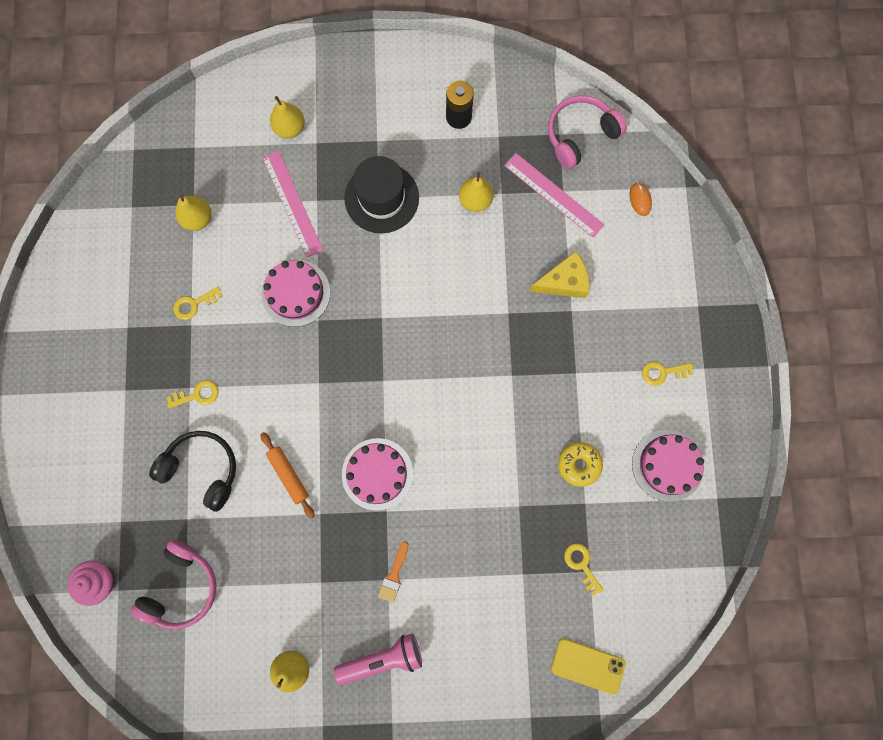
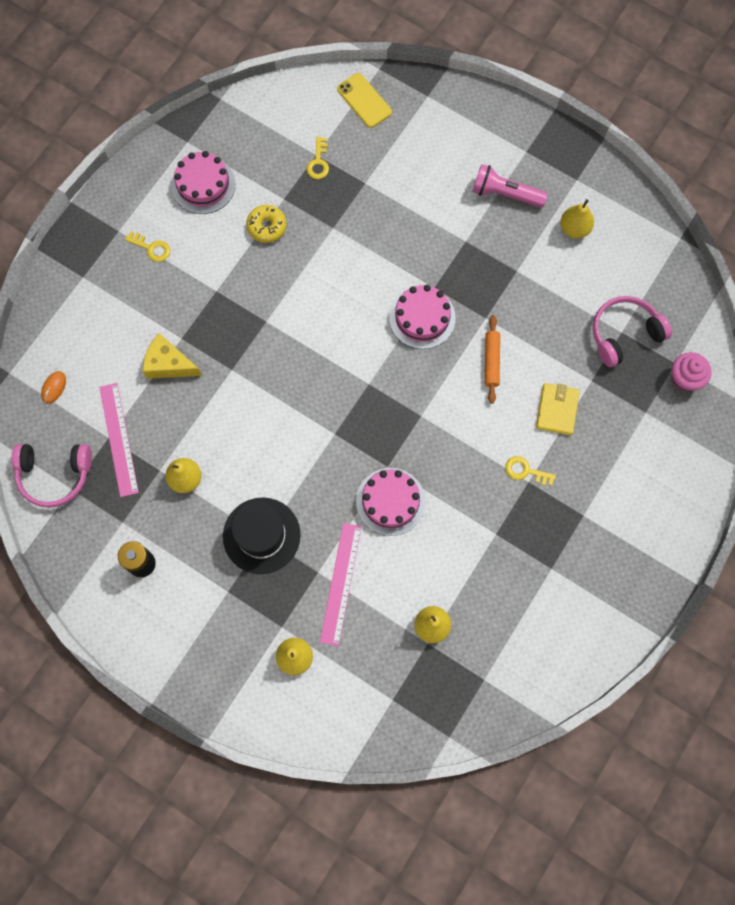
camera: 145 degrees left, 5 degrees down
black headphones [149,431,236,512] -> yellow wallet [536,383,580,435]
yellow key [173,287,223,320] -> none
orange brush [378,541,408,603] -> none

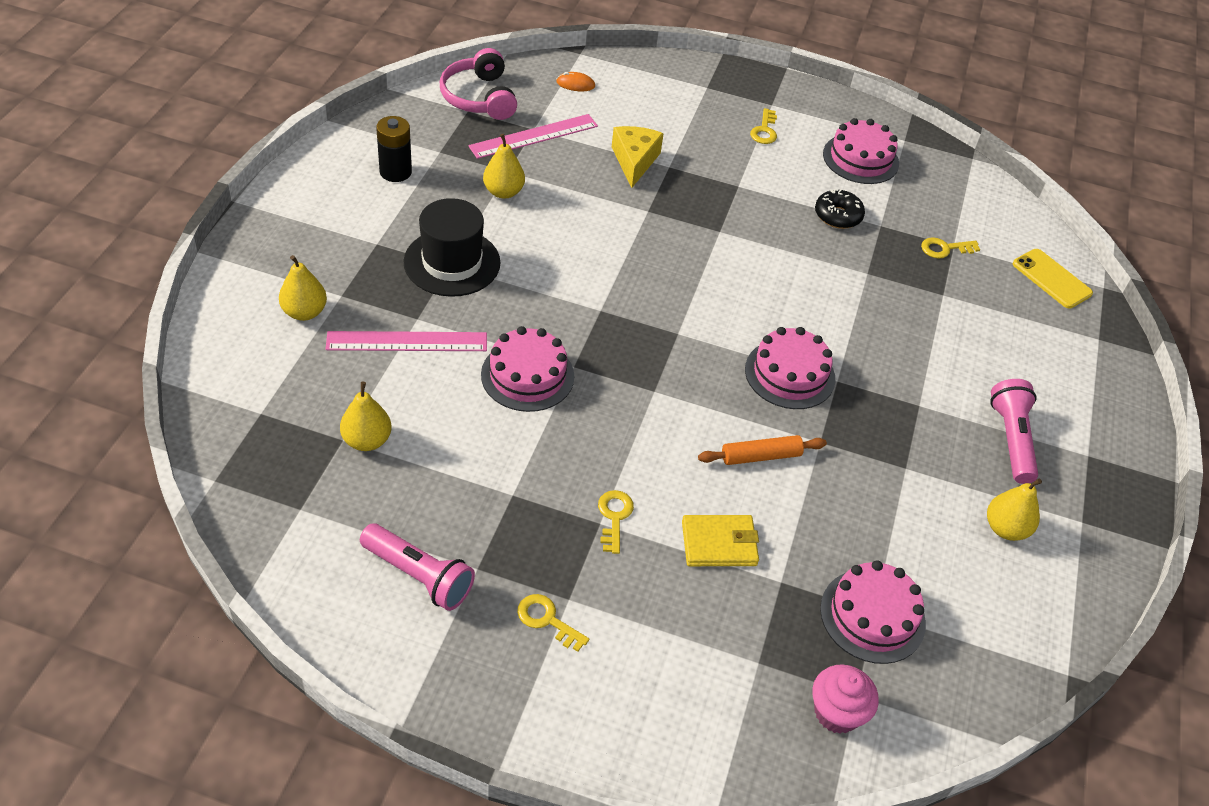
camera: 70 degrees right, 25 degrees down
yellow donut [246,205,287,243] -> black donut [815,189,865,229]
yellow phone [337,73,392,128] -> yellow phone turned 75 degrees counterclockwise [1013,249,1093,308]
pink headphones [593,296,672,367] -> pink cake [820,560,926,664]
none -> pink flashlight [360,524,475,611]
none -> yellow key [517,594,589,652]

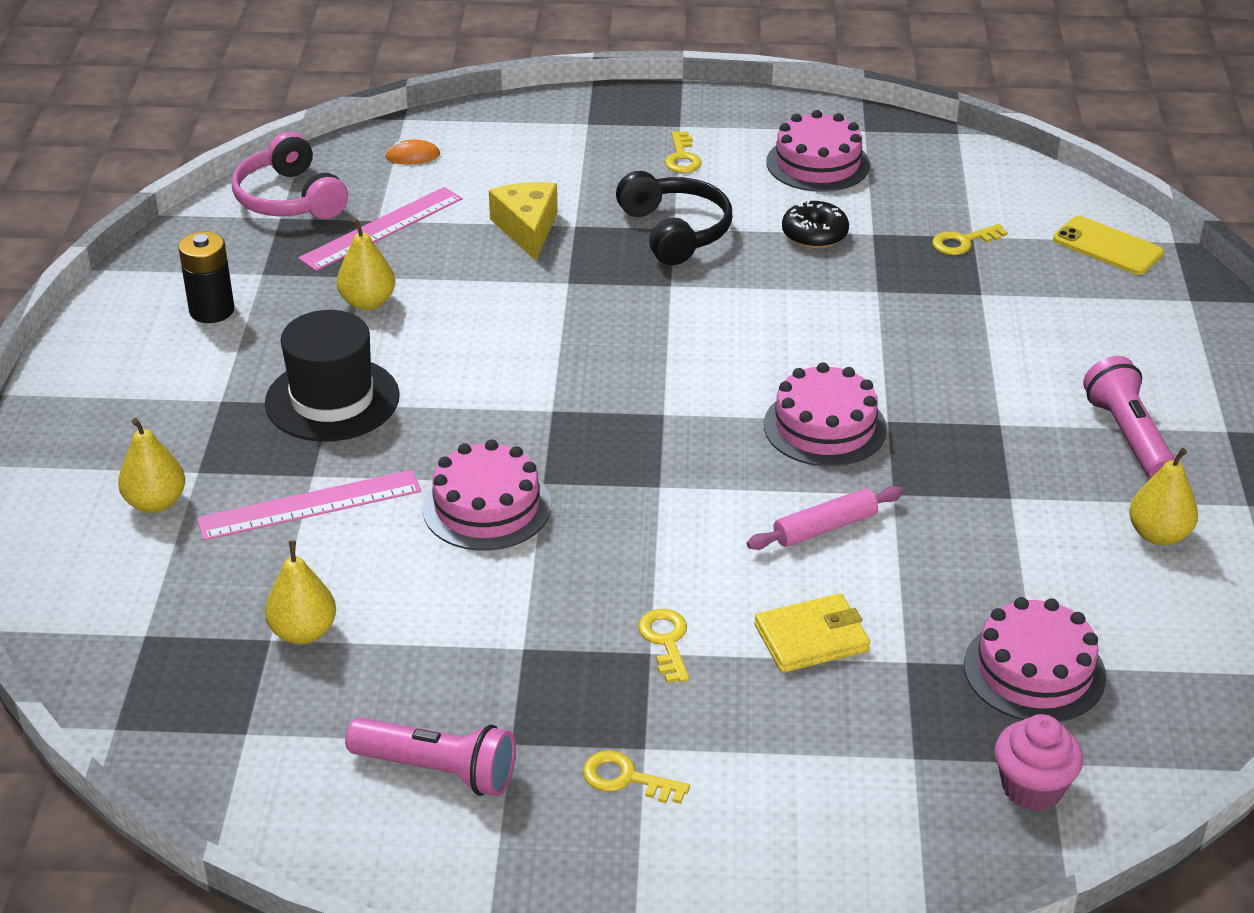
camera: 10 degrees left, 10 degrees down
orange rolling pin [698,435,827,465] -> pink rolling pin [747,486,903,550]
none -> black headphones [616,171,732,265]

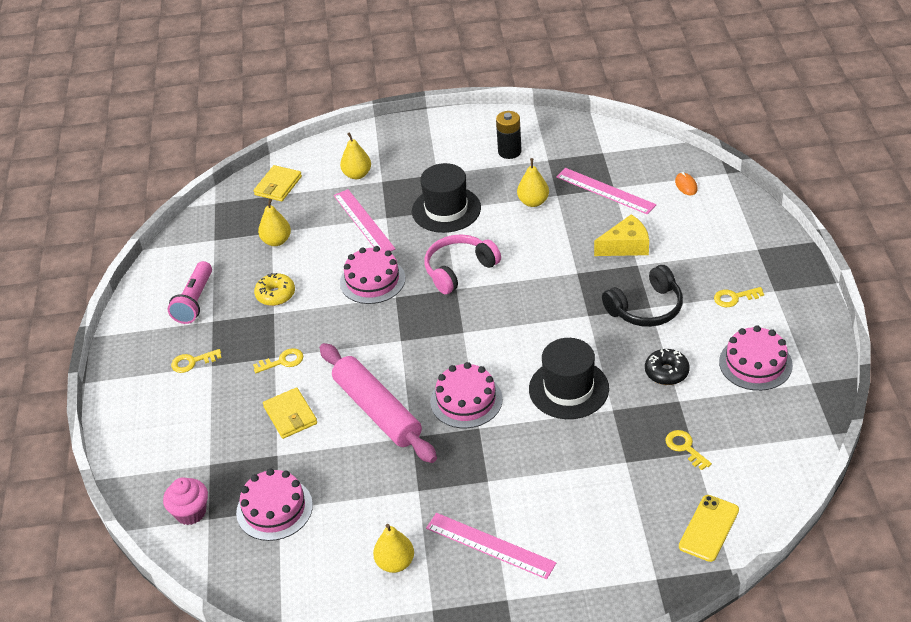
camera: 85 degrees right, 5 degrees up
pink headphones [232,132,348,219] -> pink headphones moved to [424,234,501,294]
yellow key [583,750,690,804] -> yellow key turned 120 degrees counterclockwise [171,349,222,373]
pink rolling pin [747,486,903,550] -> pink rolling pin [320,343,437,463], size x1.97
pink flashlight [1083,356,1175,478] -> pink ruler [426,513,557,579]
none -> yellow wallet [254,165,302,201]
none -> yellow donut [254,273,295,306]
none -> black hat [529,338,609,419]

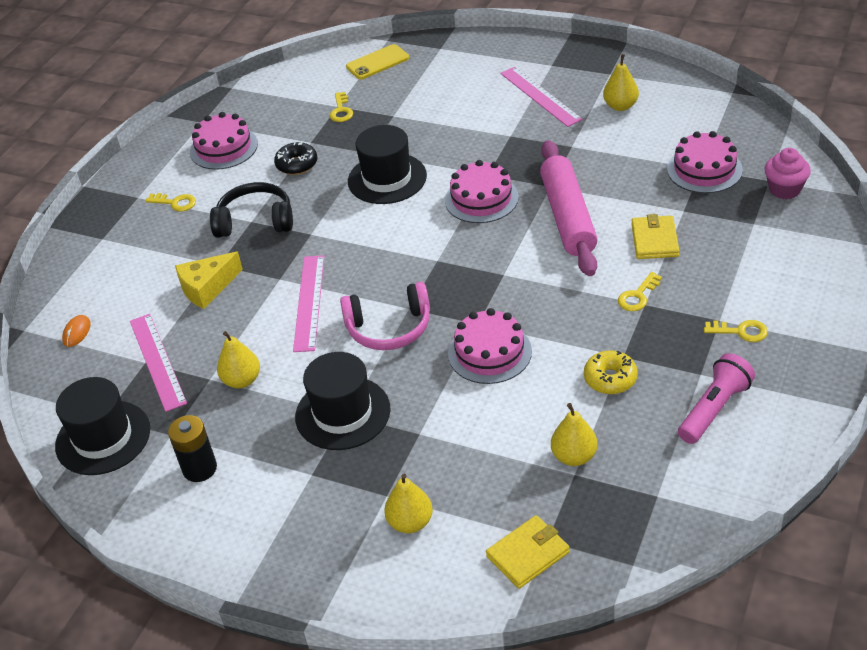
camera: 150 degrees left, 0 degrees up
yellow key [253,348,304,373] -> yellow key turned 60 degrees counterclockwise [618,272,662,311]
pink ruler [334,189,396,251] -> pink ruler moved to [293,255,324,352]
yellow cheese [594,214,649,256] -> yellow cheese turned 45 degrees counterclockwise [175,252,243,309]
none -> black hat [55,377,150,475]

